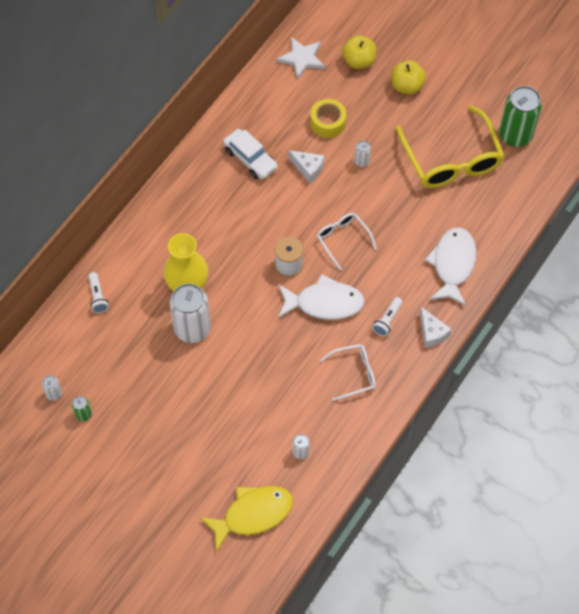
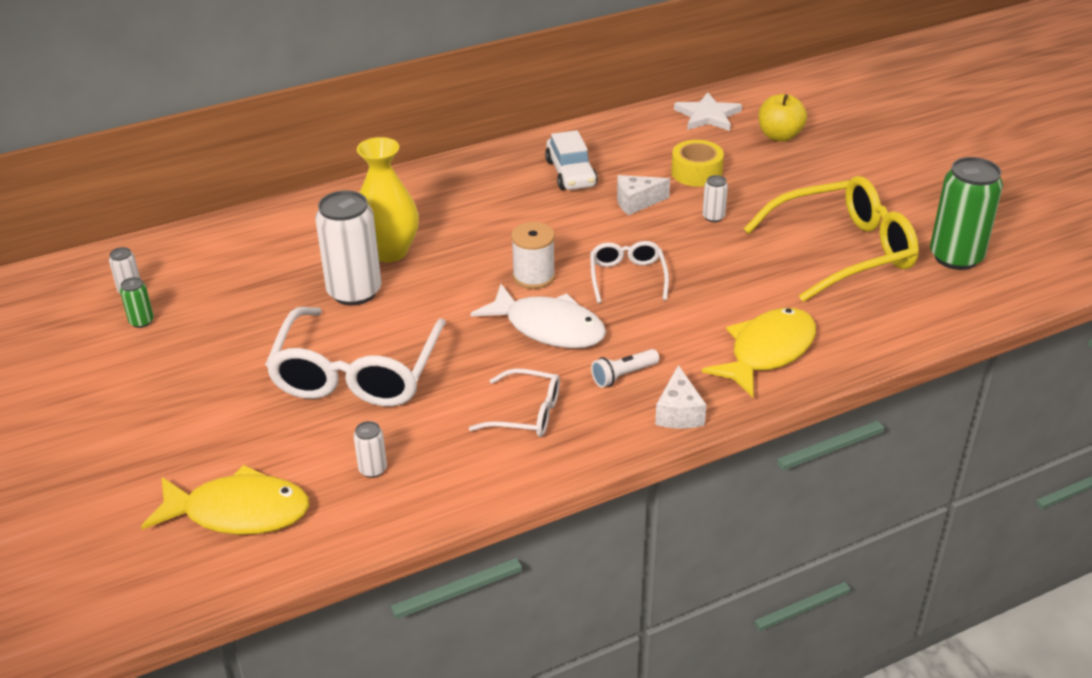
camera: 30 degrees right, 25 degrees down
white flashlight [88,272,109,313] -> none
white cheese [288,150,324,183] -> white cheese turned 105 degrees clockwise [617,175,670,215]
yellow apple [391,60,426,94] -> none
yellow glasses [396,105,504,188] -> yellow glasses turned 120 degrees counterclockwise [744,176,919,302]
white fish [425,227,476,306] -> yellow fish [702,308,816,397]
none -> white glasses [265,307,446,406]

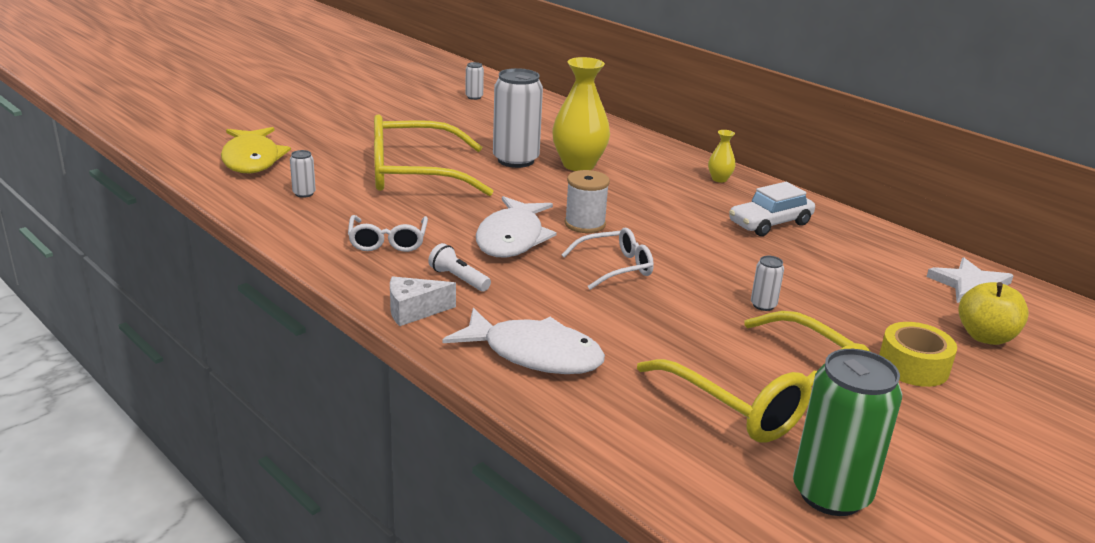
camera: 70 degrees right, 10 degrees down
green can [120,277,154,328] -> none
white glasses [265,307,446,406] -> yellow glasses [374,114,494,196]
white cheese [617,175,670,215] -> none
yellow tape [671,140,724,187] -> yellow tape moved to [879,322,957,387]
yellow fish [702,308,816,397] -> white fish [442,308,605,374]
none -> yellow vase [708,130,736,183]

